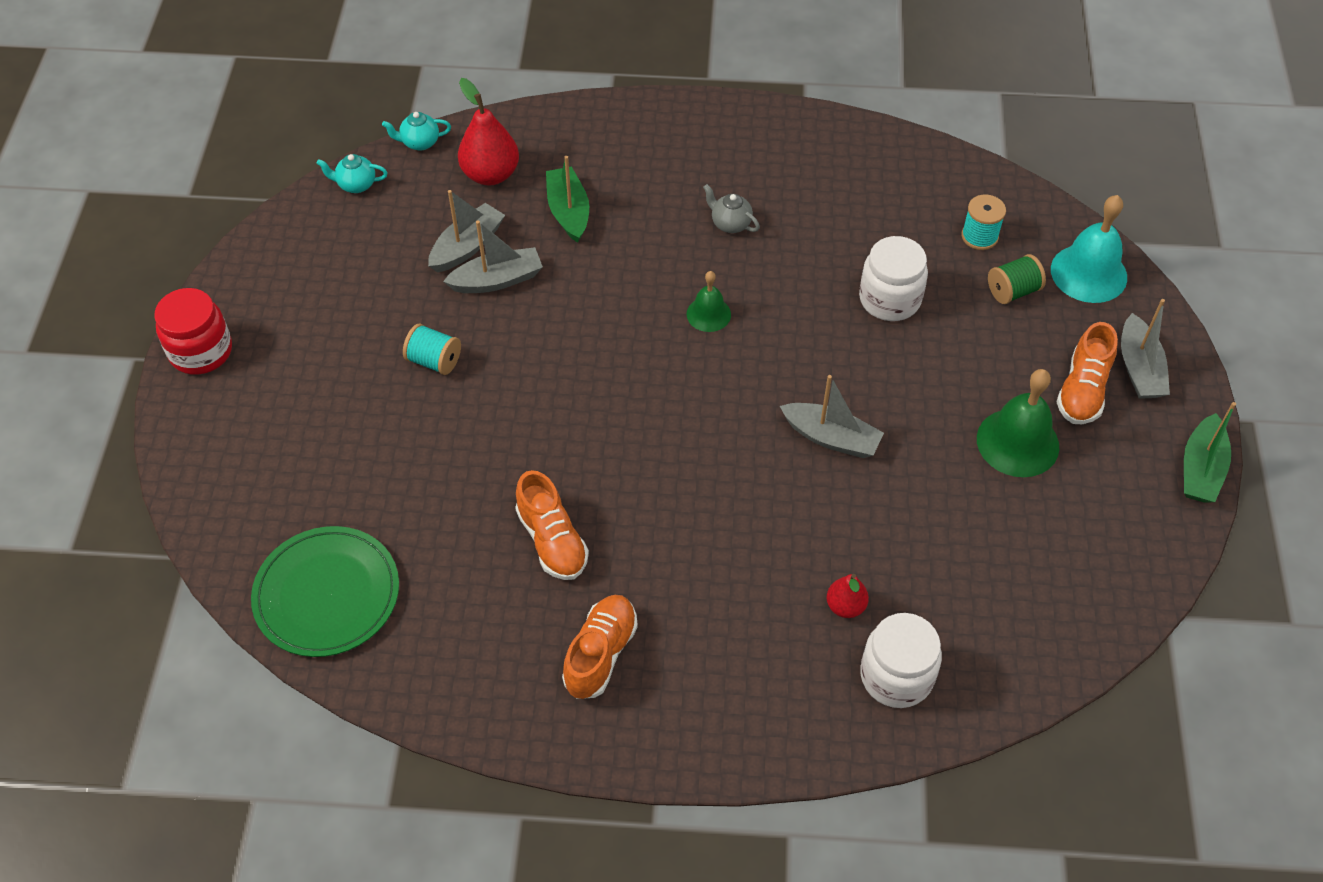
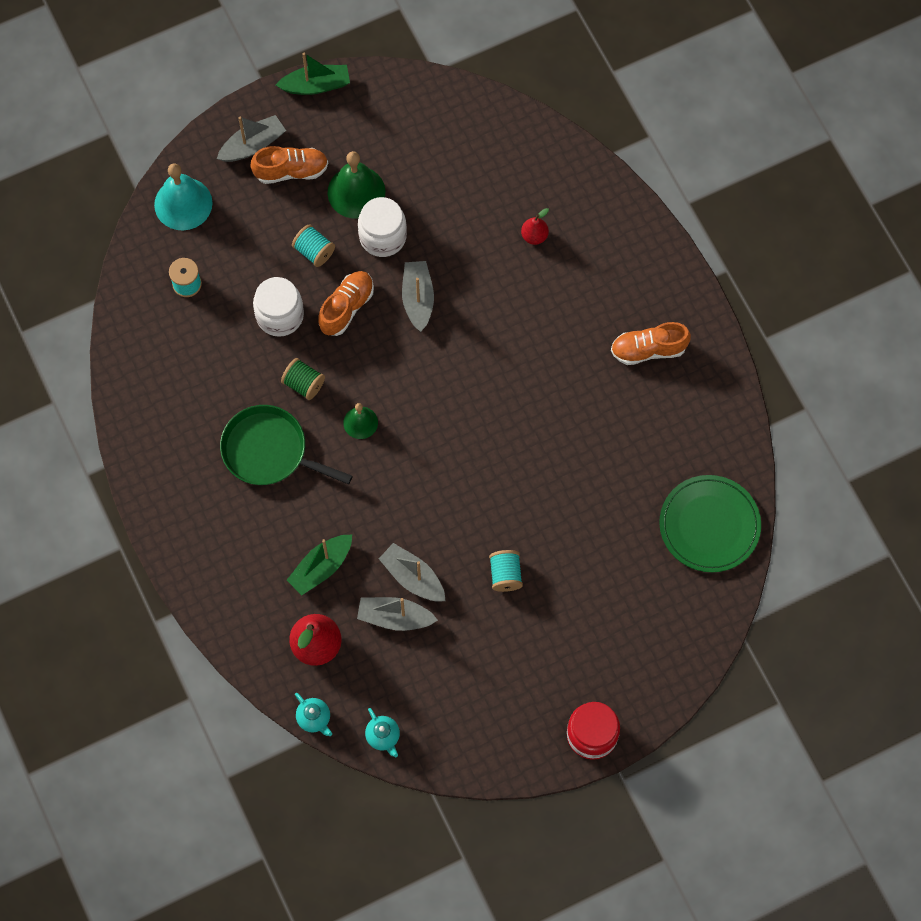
camera: 120 degrees left, 15 degrees up
orange shoe [515,470,589,580] -> orange shoe moved to [318,271,374,336]
grey teapot [703,184,760,233] -> green pan [220,405,353,485]
white jar [860,613,942,708] -> white jar moved to [358,197,407,257]
green spool [988,254,1046,304] -> green spool moved to [281,358,325,400]
none -> turquoise spool [292,224,335,267]

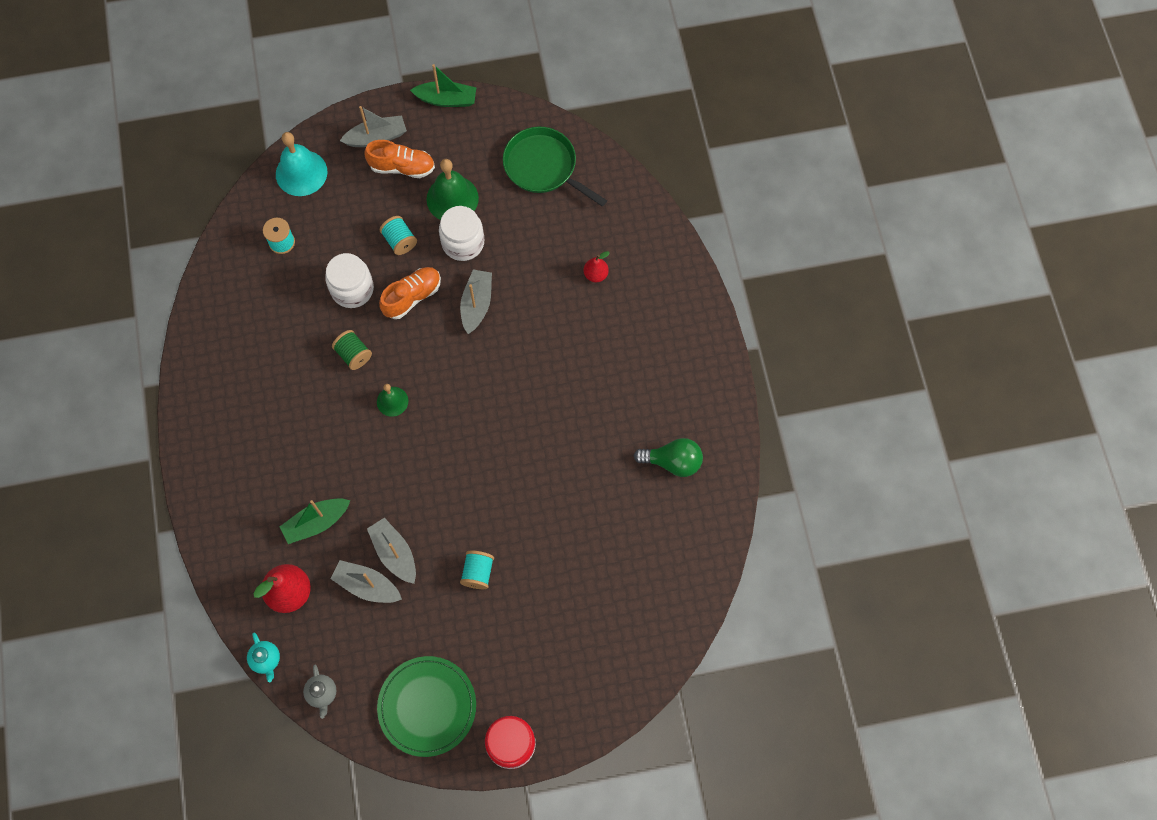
camera: 15 degrees right, 0 degrees up
green pan [220,405,353,485] -> green pan moved to [503,127,607,207]
turquoise teapot [365,708,400,757] -> grey teapot [303,665,336,719]
orange shoe [611,322,691,365] -> none
green plate [659,475,761,572] -> green plate moved to [377,656,476,757]
none -> green light bulb [634,438,703,477]

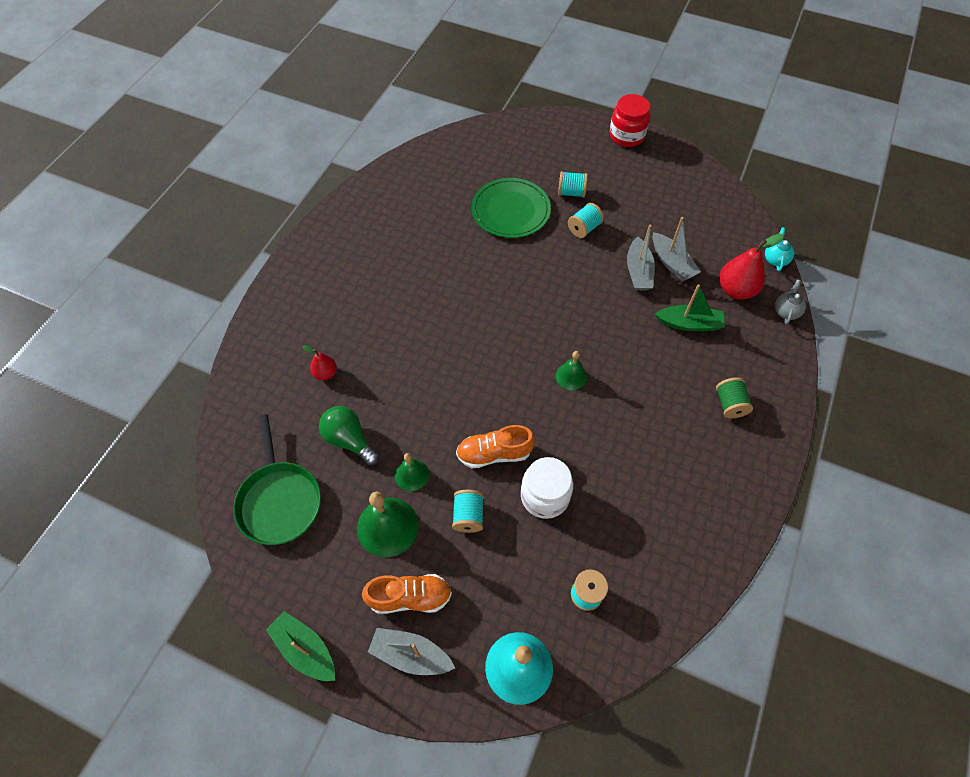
camera: 145 degrees left, 10 degrees down
grey teapot [303,665,336,719] -> grey teapot moved to [775,280,806,325]
green spool [332,330,372,370] -> green spool moved to [716,377,753,418]
orange shoe [364,140,435,178] -> orange shoe turned 135 degrees clockwise [362,574,452,614]
green plate [377,656,476,757] -> green plate moved to [471,178,551,238]
white jar [439,206,484,261] -> green bell [395,453,429,491]
grey boat [460,270,492,334] -> none
green light bulb [634,438,703,477] -> green light bulb moved to [319,406,379,465]
none -> turquoise spool [558,171,588,198]

